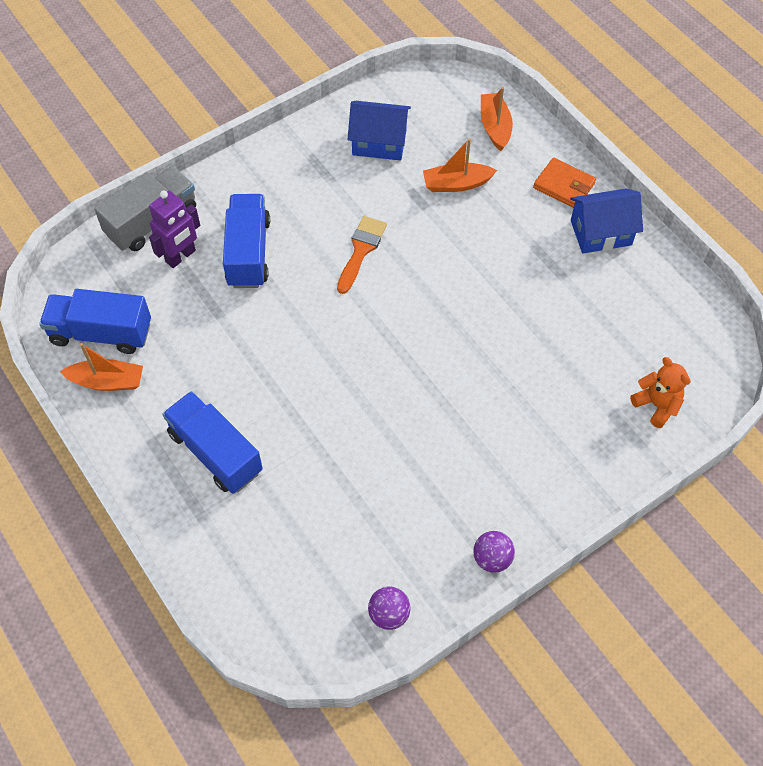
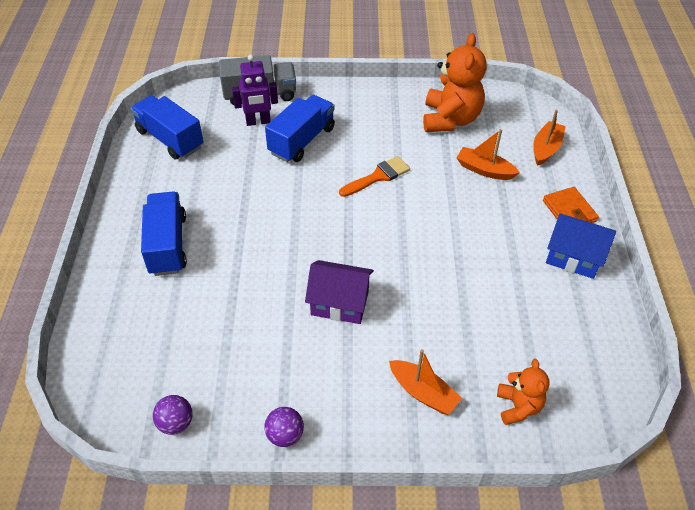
camera: 35 degrees right, 10 degrees down
orange boat [60,343,143,391] -> orange boat moved to [389,349,462,415]
blue house [348,101,411,161] -> orange teddy bear [423,33,487,132]
none -> purple house [305,260,374,324]

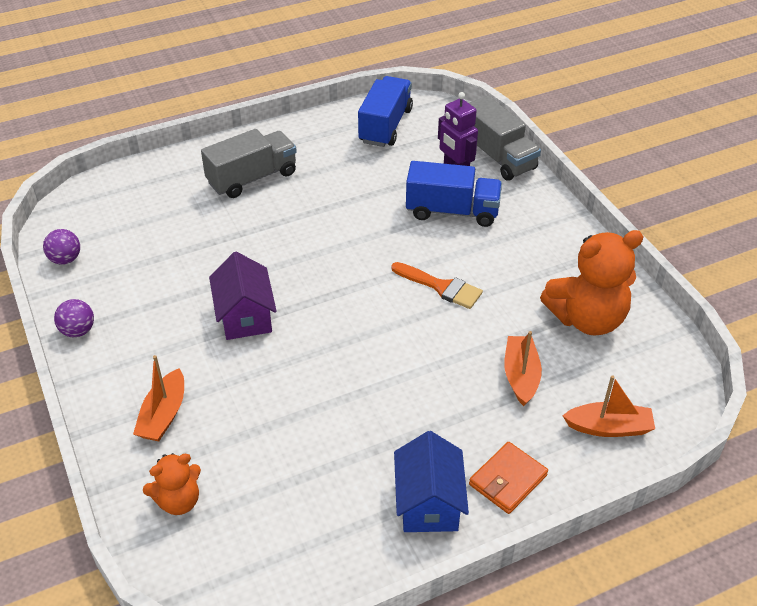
camera: 65 degrees right, 5 degrees down
blue truck [141,191,187,276] -> grey truck [201,129,297,198]

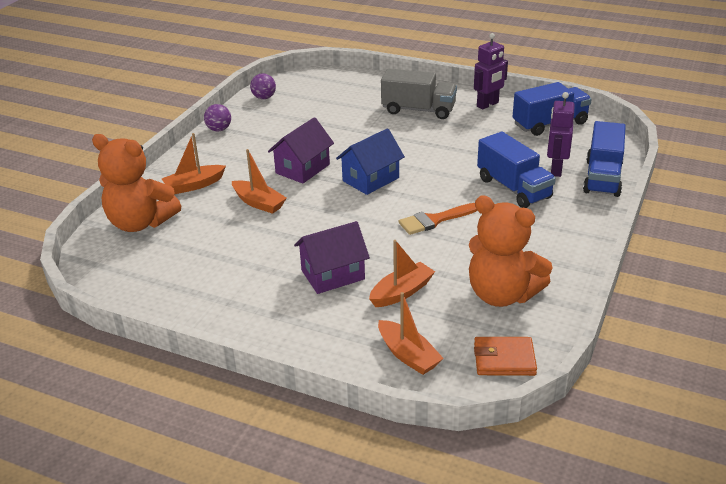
camera: 50 degrees right, 10 degrees down
orange teddy bear [143,453,201,515] -> orange teddy bear [92,134,181,232], size x1.81
orange brush [391,262,483,309] -> orange brush turned 75 degrees clockwise [399,203,478,235]
blue house [394,431,469,532] -> blue house moved to [336,128,405,195]
grey truck [469,96,541,181] -> blue truck [583,121,626,197]
orange wallet [469,442,548,514] -> orange wallet moved to [474,337,537,376]
none -> orange boat [232,149,287,214]
none -> purple house [294,221,370,294]
none -> purple robot [474,33,508,109]

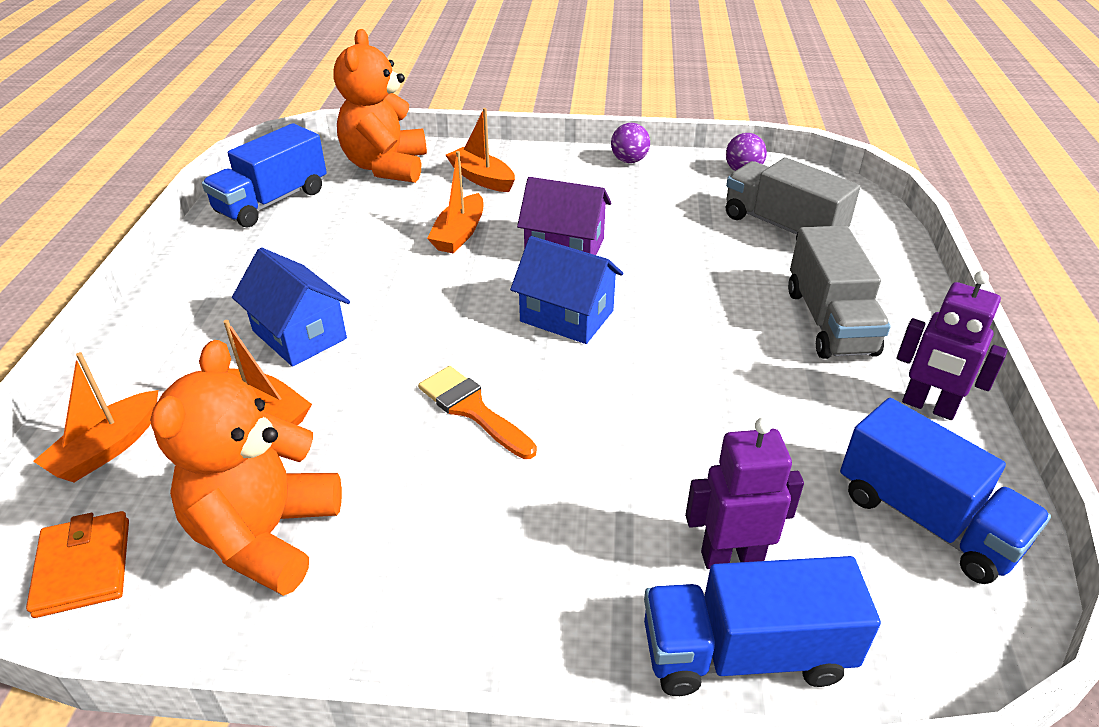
camera: 70 degrees right, 5 degrees up
purple house [294,221,370,294] -> blue house [232,247,350,367]
blue truck [477,132,556,208] -> blue truck moved to [202,123,327,228]
none -> grey truck [726,157,860,240]

